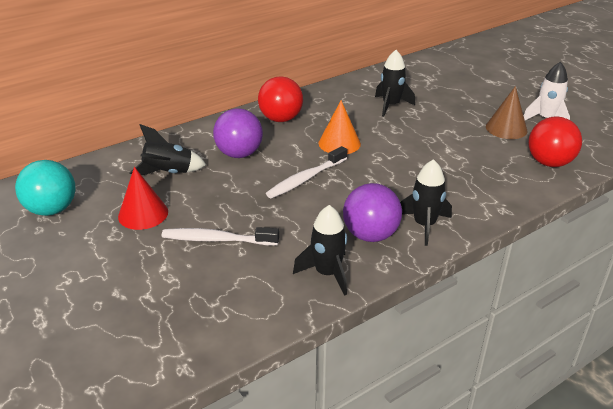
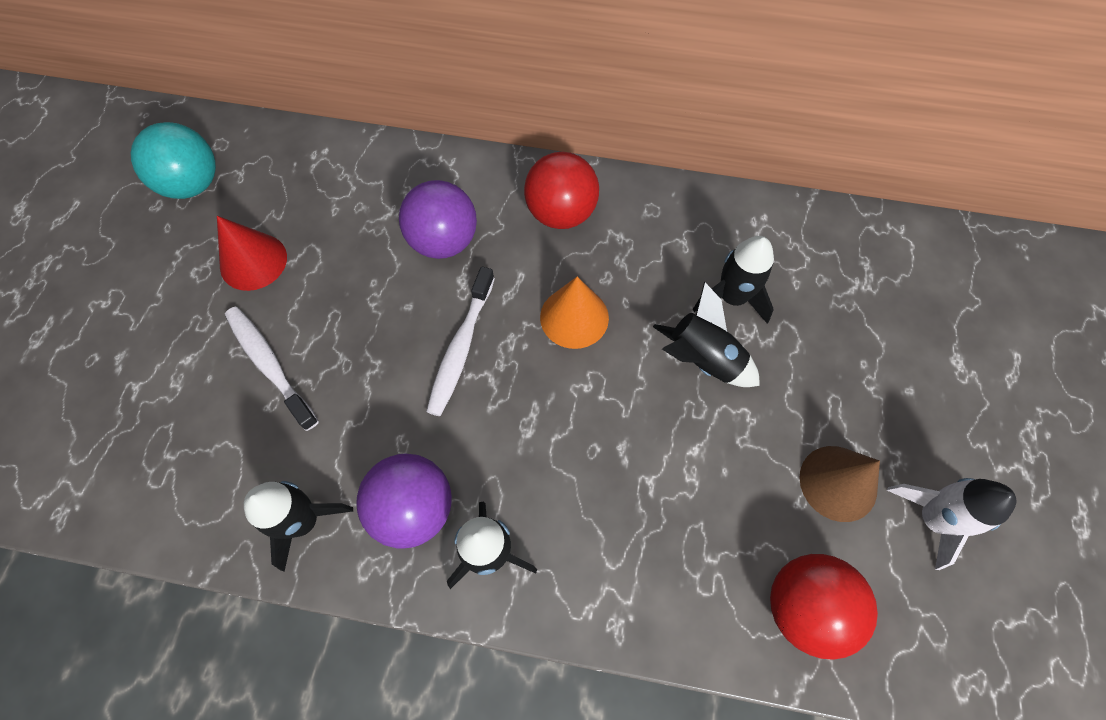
camera: 45 degrees right, 30 degrees up
black rocket [130,124,206,175] -> black rocket moved to [653,281,760,387]
white toothbrush [266,146,347,199] -> white toothbrush turned 75 degrees counterclockwise [426,267,495,416]

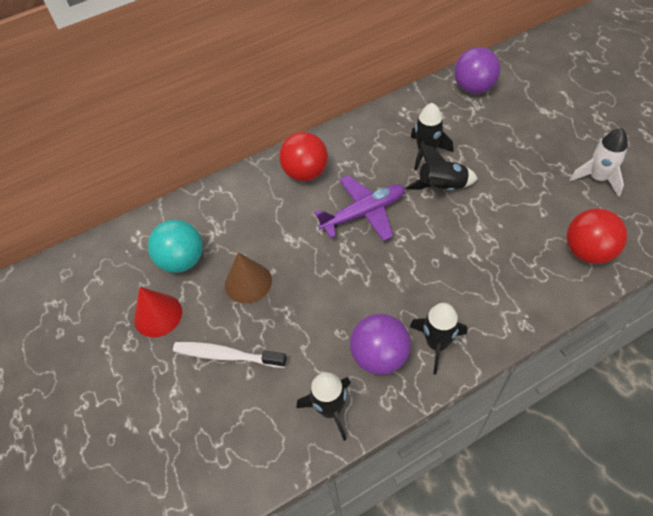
camera: 35 degrees left, 10 degrees down
turquoise ball [131,122,216,199] -> turquoise ball moved to [148,220,203,273]
purple ball [399,180,477,259] -> purple ball moved to [454,47,500,94]
white toothbrush [426,267,495,416] -> none
orange cone [540,277,609,349] -> purple plane [314,175,405,241]
brown cone [799,446,880,522] -> brown cone moved to [225,252,272,304]

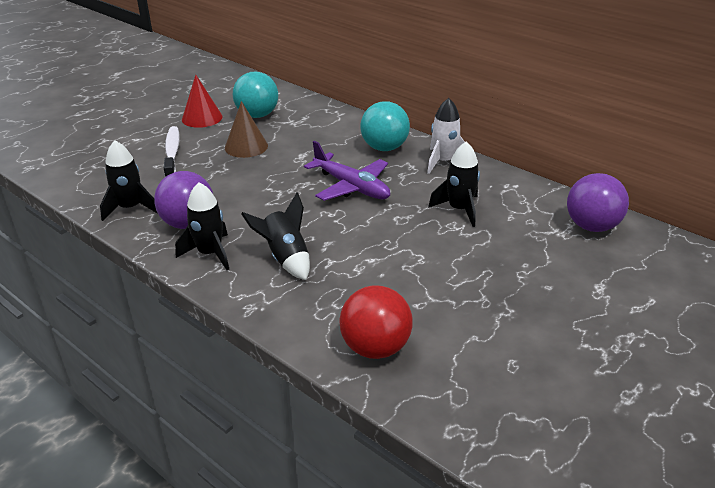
camera: 65 degrees right, 20 degrees down
red ball [279,132,328,181] -> turquoise ball [360,101,410,151]
black rocket [405,143,478,190] -> black rocket moved to [241,193,310,280]
white rocket [570,128,628,197] -> white rocket moved to [427,98,465,174]

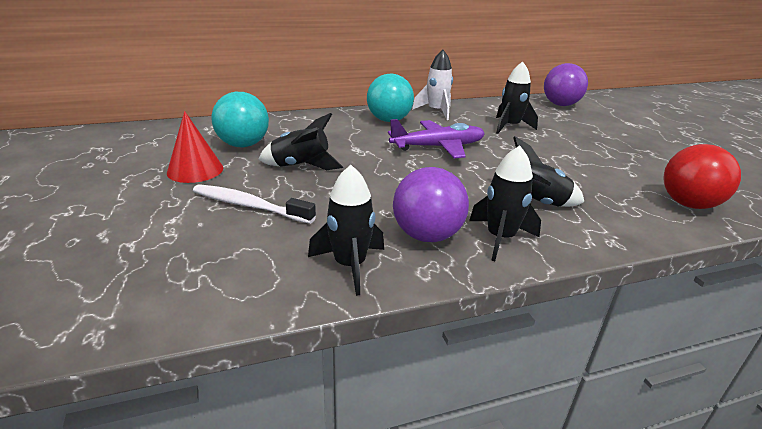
camera: 60 degrees left, 5 degrees down
brown cone [225,101,268,158] -> black rocket [258,113,343,170]

